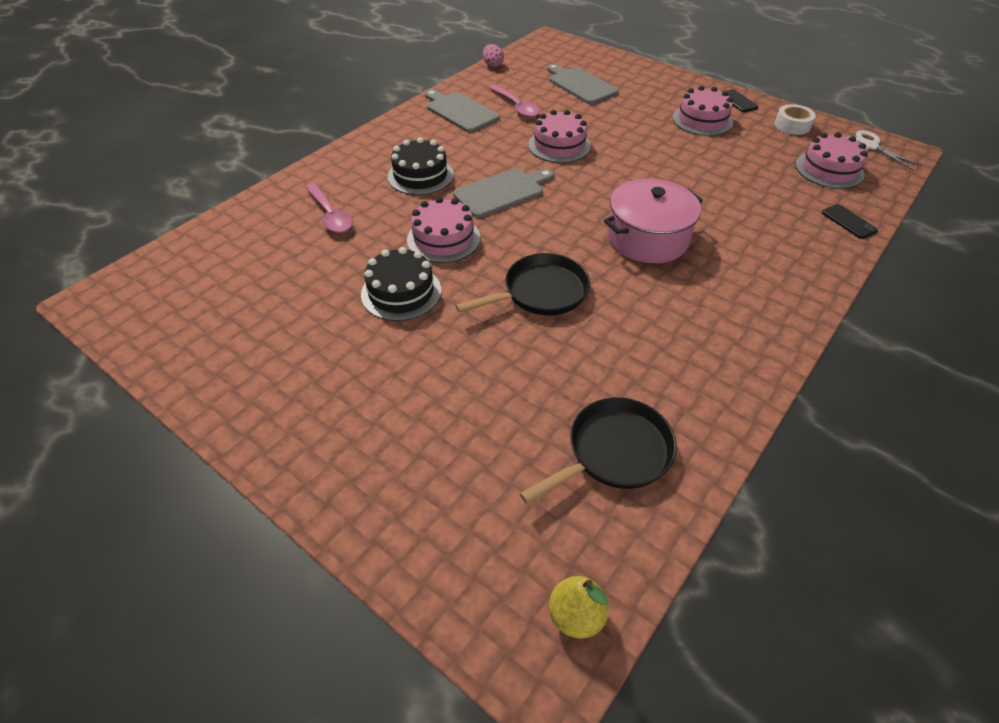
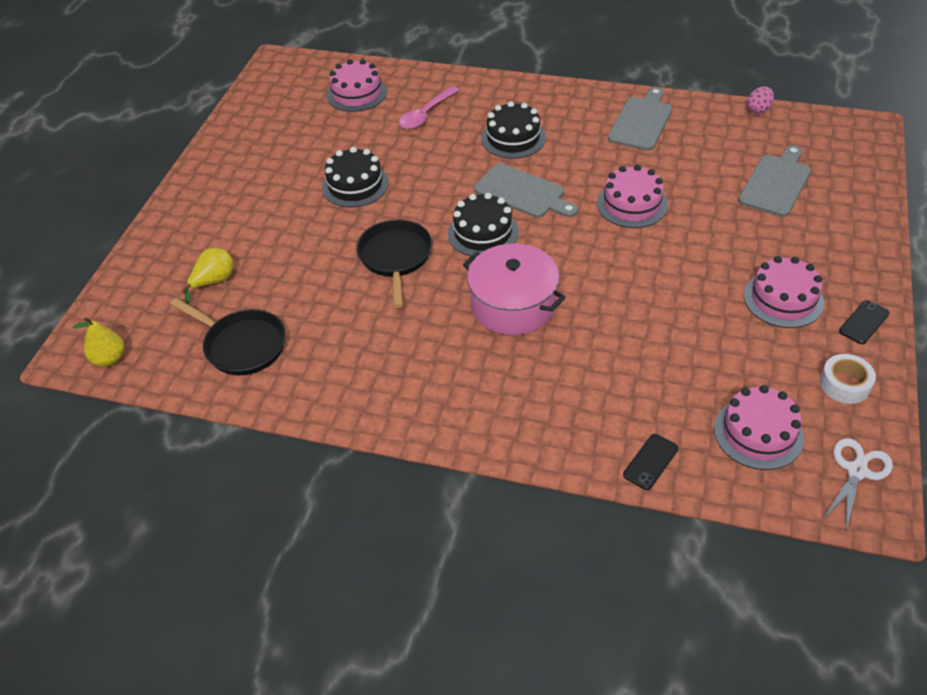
camera: 70 degrees right, 0 degrees up
pink cake [407,197,480,263] -> pink cake moved to [327,59,387,112]
black pan [456,253,590,316] -> black pan turned 135 degrees counterclockwise [356,219,432,308]
pink spoon [489,85,540,118] -> none
none -> yellow pear [182,248,233,304]
none -> black cake [448,193,519,256]

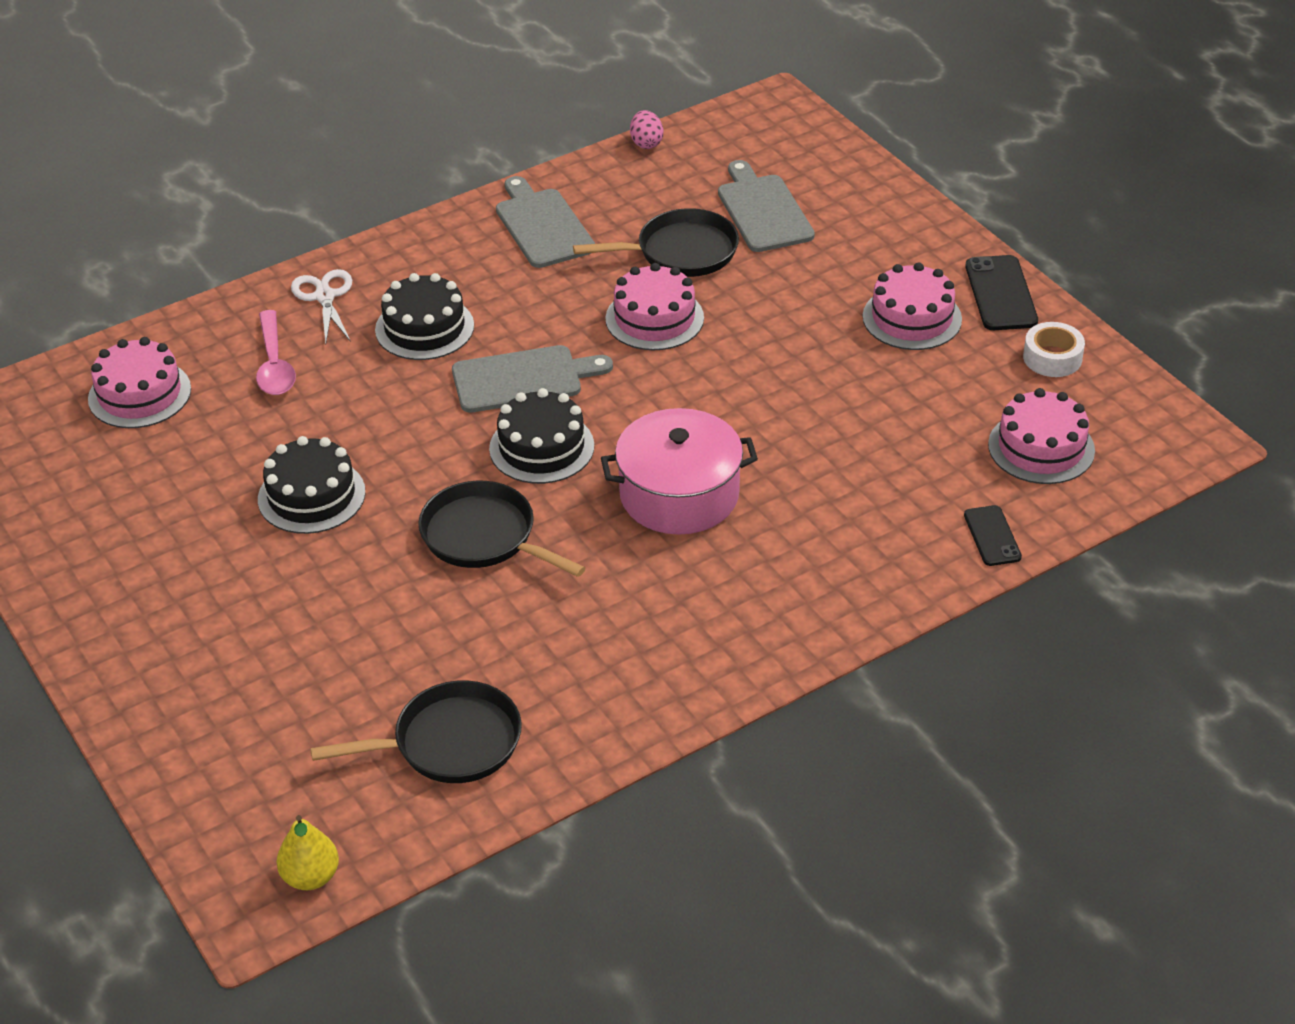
camera: 50 degrees left, 5 degrees down
yellow pear [182,248,233,304] -> none
white scissors [824,438,893,530] -> white scissors moved to [291,269,352,344]
black phone [839,300,890,344] -> black phone [965,255,1038,330], size x1.58
none -> black pan [573,208,739,277]

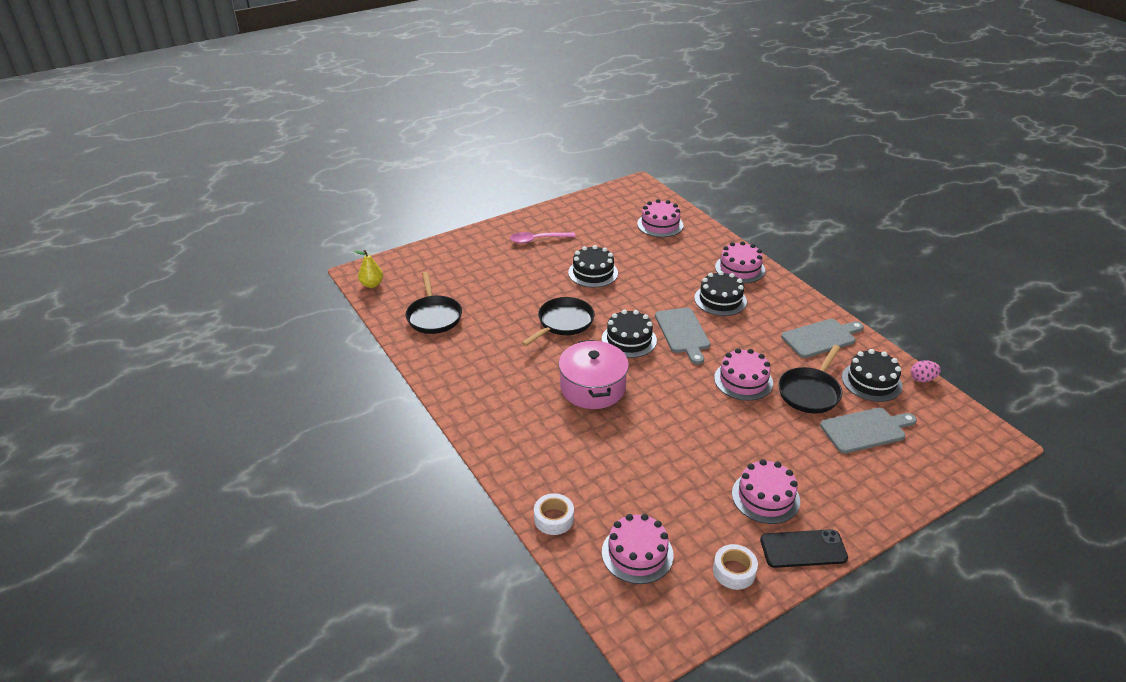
camera: 90 degrees right, 5 degrees down
pink spoon [256,310,296,395] -> pink spoon moved to [510,232,576,244]
white scissors [291,269,352,344] -> pink cake [715,241,765,283]
black pan [573,208,739,277] -> black pan turned 45 degrees clockwise [778,345,842,413]
black phone [964,505,1022,566] -> white tape [534,493,574,535]
none -> black cake [842,349,902,402]

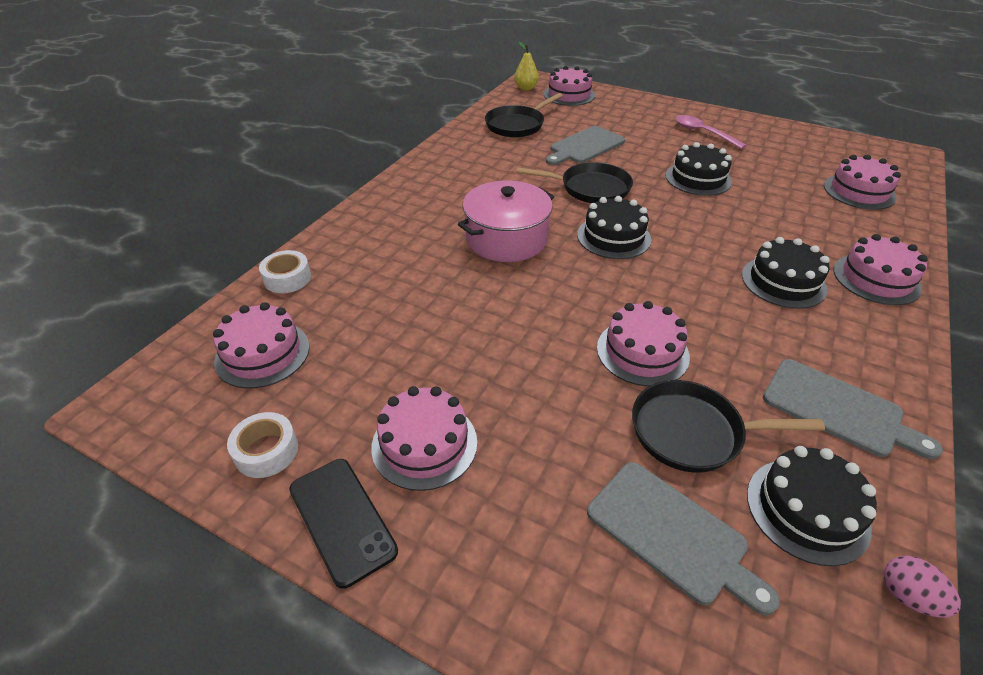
camera: 60 degrees right, 5 degrees up
grey cutting board [655,308,710,365] -> grey cutting board moved to [546,126,625,165]
none -> pink cake [544,66,595,106]

